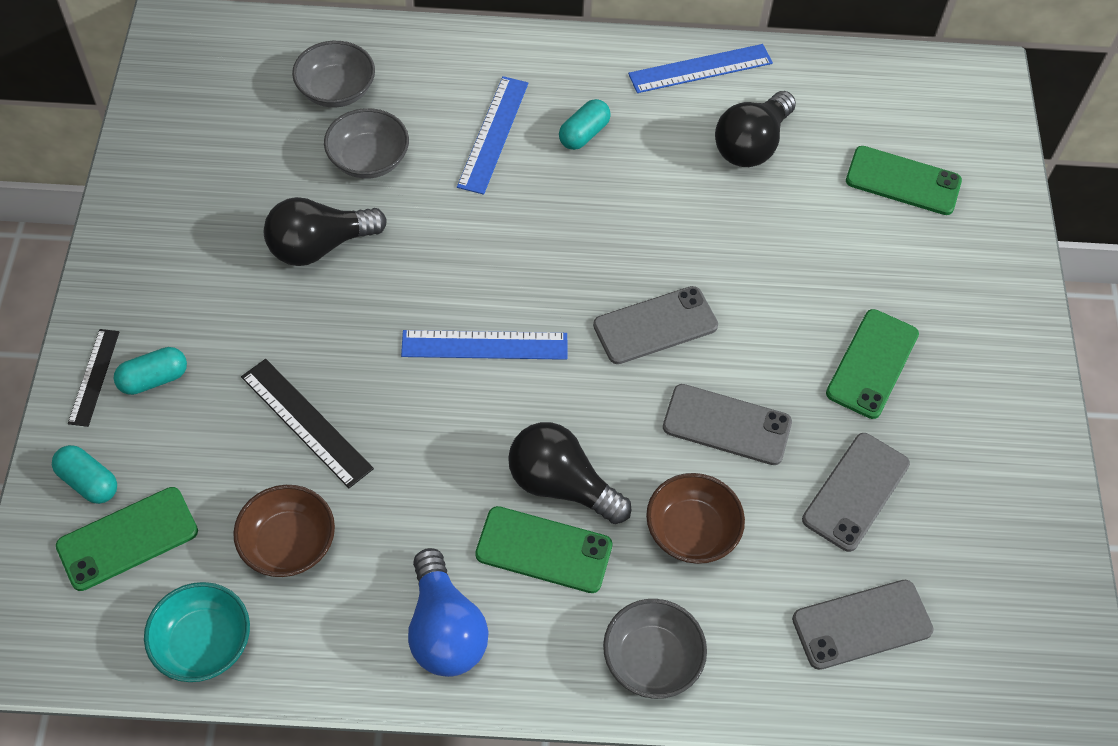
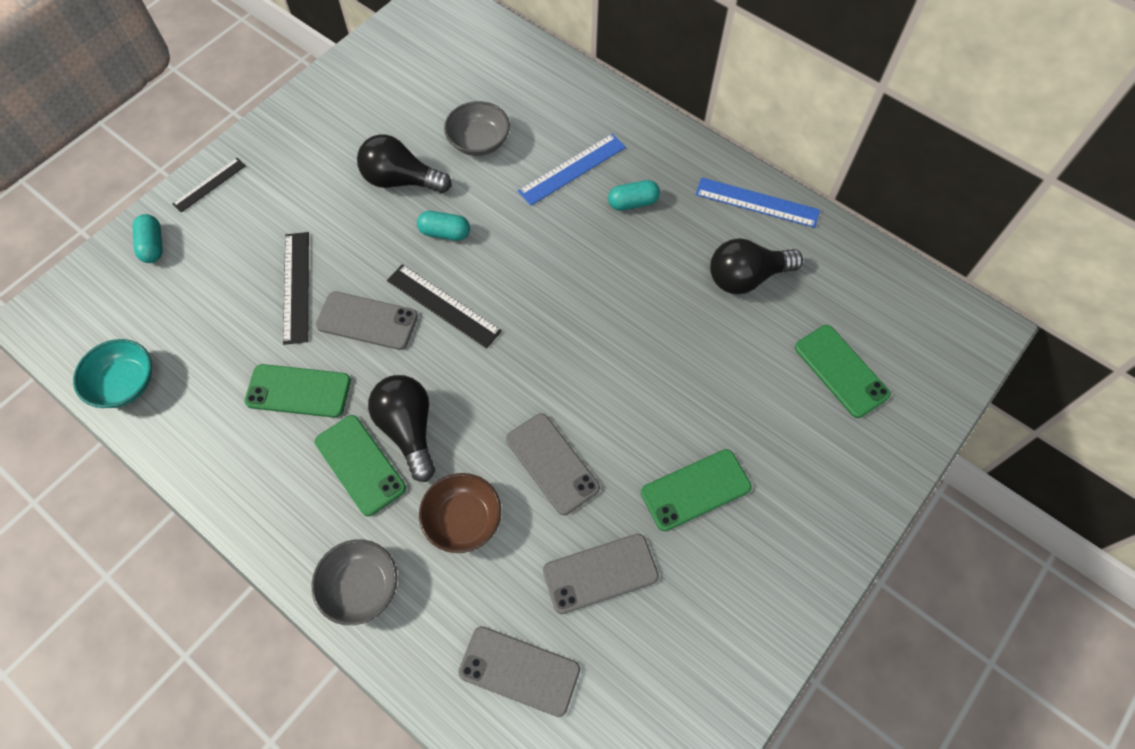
camera: 40 degrees right, 5 degrees up
green phone [56,487,198,591] -> green phone moved to [244,364,351,418]
turquoise capsule [113,347,187,395] -> turquoise capsule moved to [417,211,470,241]
brown bowl [233,485,335,577] -> none
grey bowl [292,41,375,108] -> none
blue ruler [401,330,567,360] -> black ruler [387,264,502,349]
blue light bulb [408,548,489,677] -> none
grey phone [593,286,718,364] -> grey phone moved to [316,291,418,350]

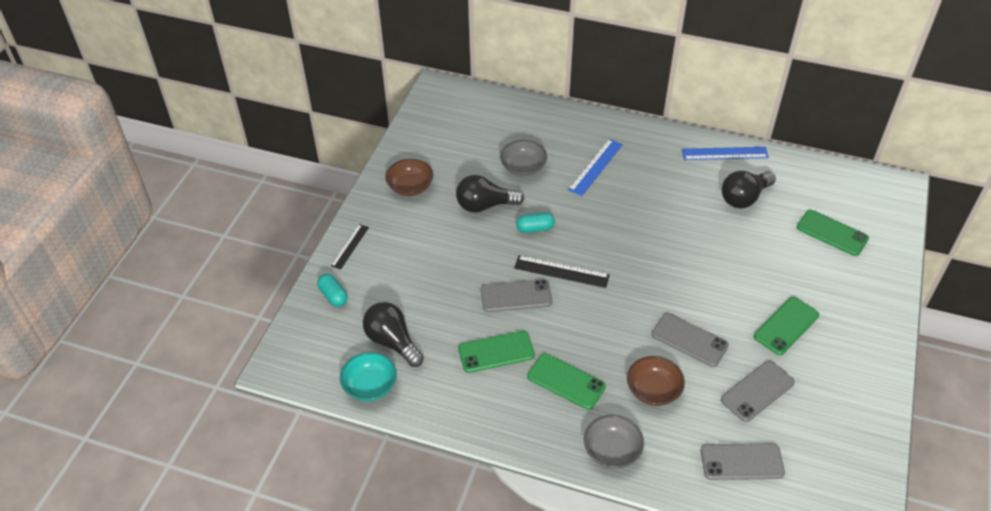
camera: 20 degrees left, 15 degrees down
black ruler [283,232,309,345] -> none
black light bulb [368,375,435,482] -> black light bulb moved to [363,302,424,367]
turquoise capsule [608,180,660,211] -> none
none -> brown bowl [385,159,433,196]

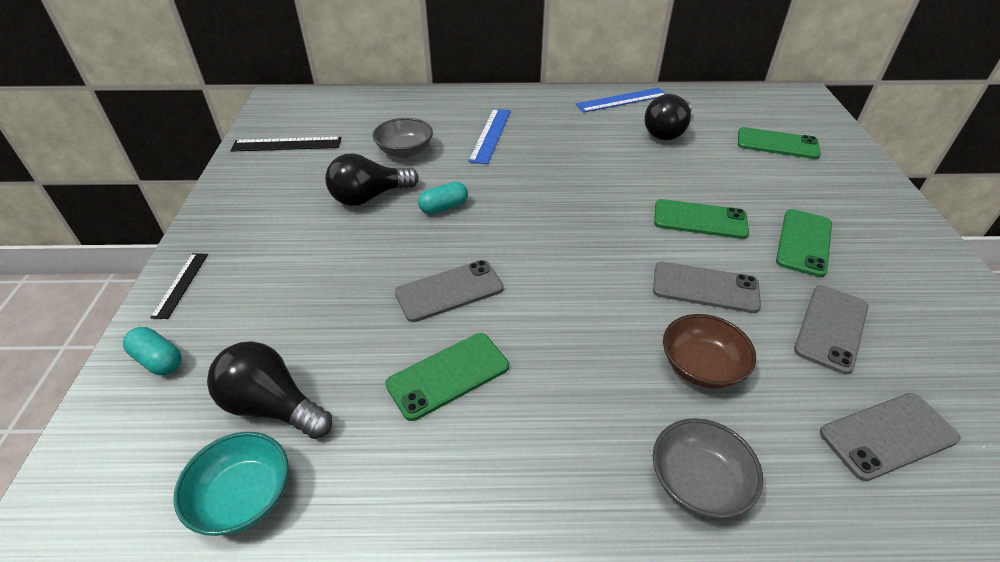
camera: 20 degrees left, 5 degrees down
brown bowl [385,159,433,196] -> none
black ruler [514,255,610,288] -> black ruler moved to [230,137,341,152]
green phone [527,353,606,410] -> green phone moved to [654,199,749,239]

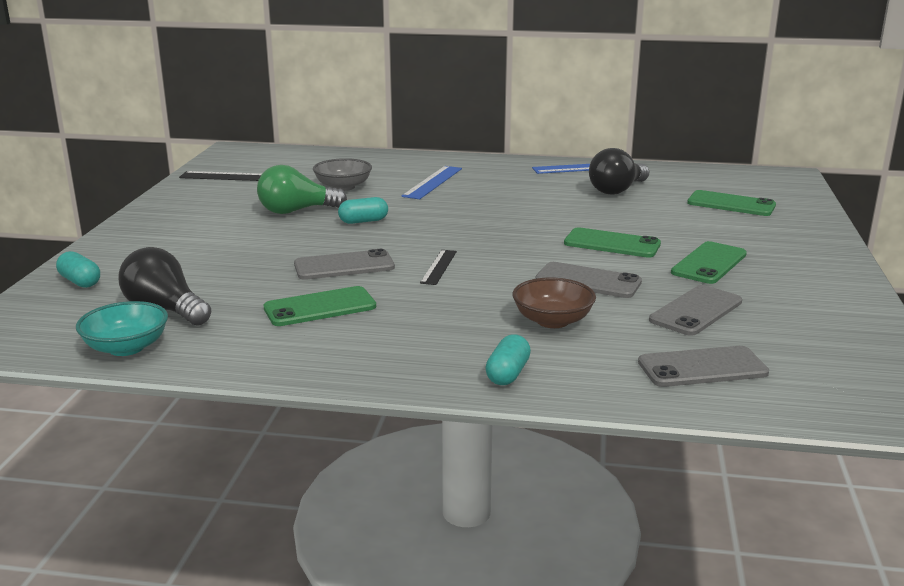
camera: 10 degrees right, 20 degrees down
black ruler [150,253,208,319] -> black ruler moved to [420,250,457,285]
black light bulb [325,153,419,206] -> green light bulb [257,165,347,214]
grey bowl [653,418,763,519] -> turquoise capsule [485,335,531,385]

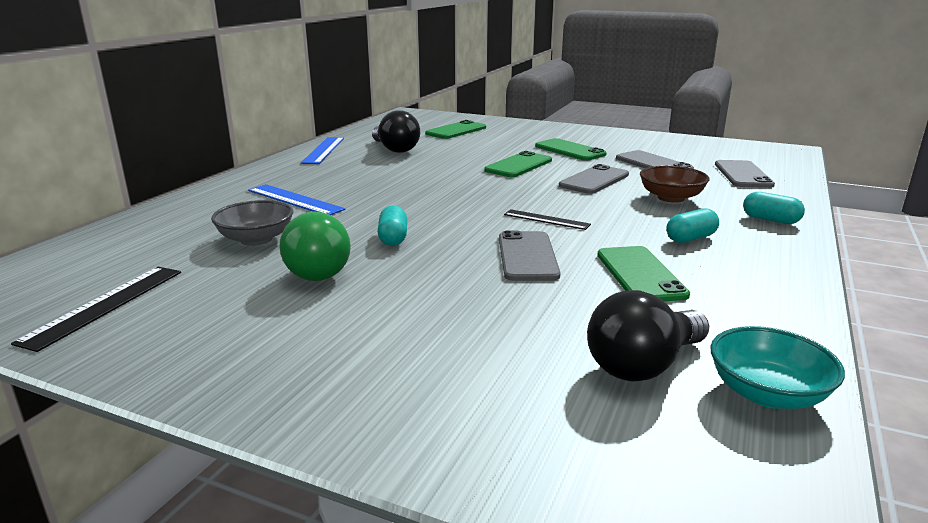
camera: 75 degrees left, 0 degrees up
turquoise capsule [56,251,100,288] -> turquoise capsule moved to [667,208,719,243]

